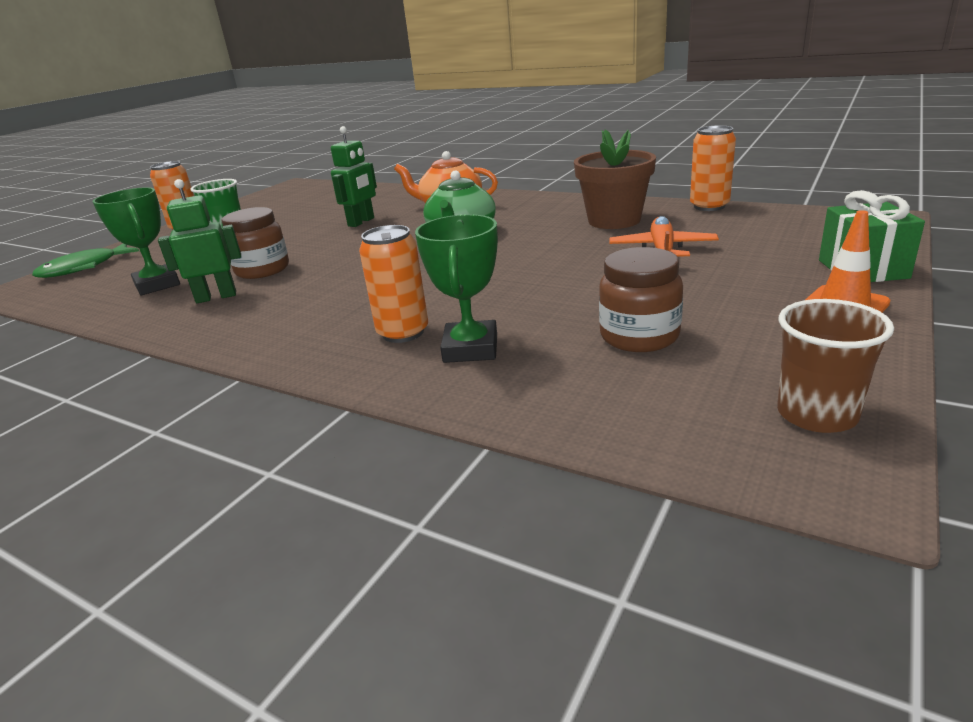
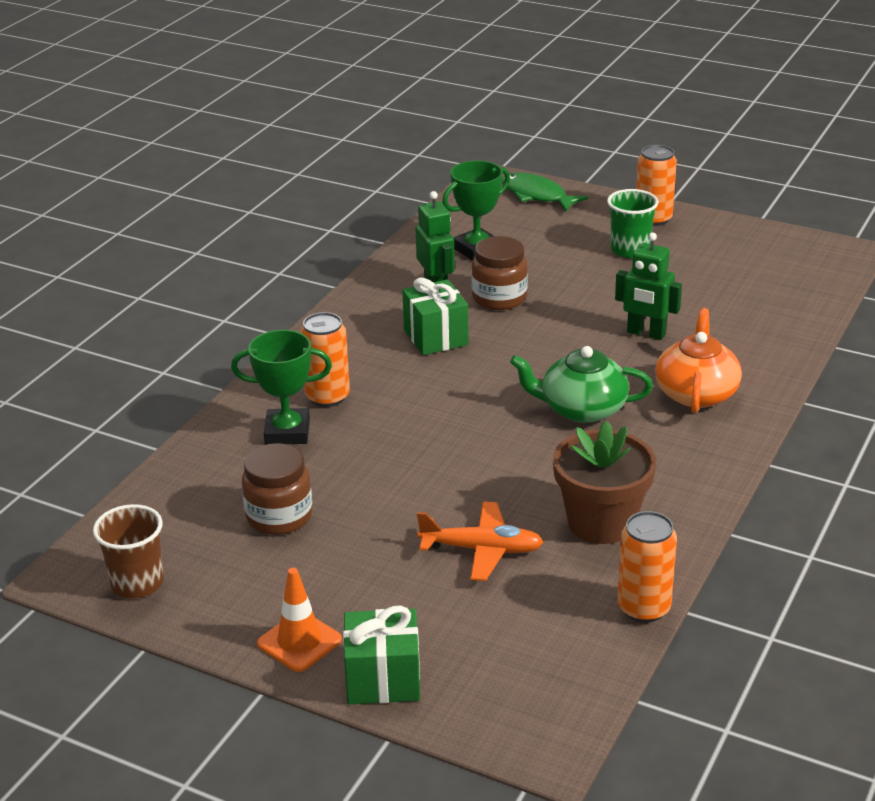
camera: 85 degrees right, 5 degrees up
none -> green gift [402,277,469,355]

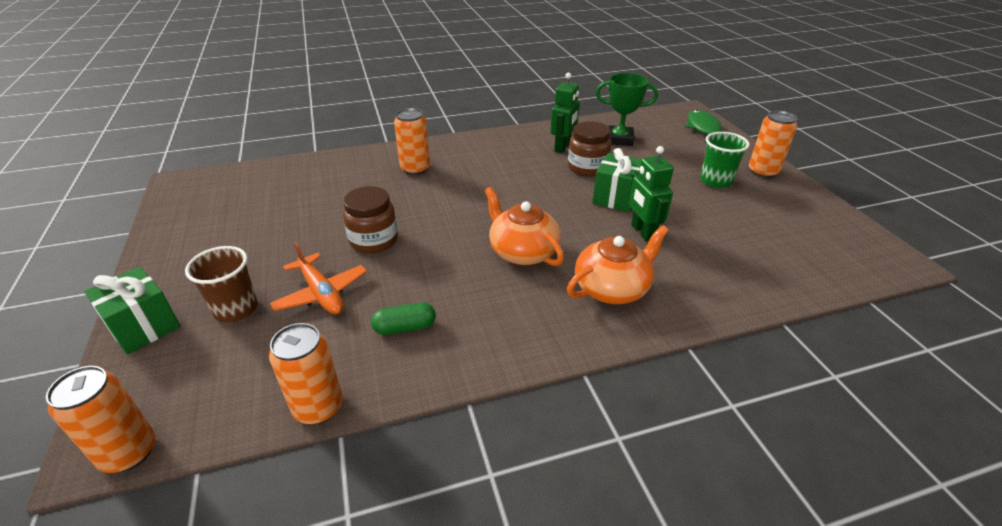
camera: 45 degrees right, 5 degrees up
brown cup [93,504,164,599] -> brown cup moved to [185,246,258,322]
green trophy [231,330,332,445] -> none
brown jar [242,443,312,535] -> brown jar moved to [343,186,398,253]
orange traffic cone [257,568,342,672] -> none
green gift [402,277,469,355] -> green gift moved to [592,148,641,212]
green teapot [510,346,653,423] -> orange teapot [485,187,564,266]
brown flower pot [553,421,656,544] -> green capsule [371,303,436,335]
none -> orange can [46,366,156,473]

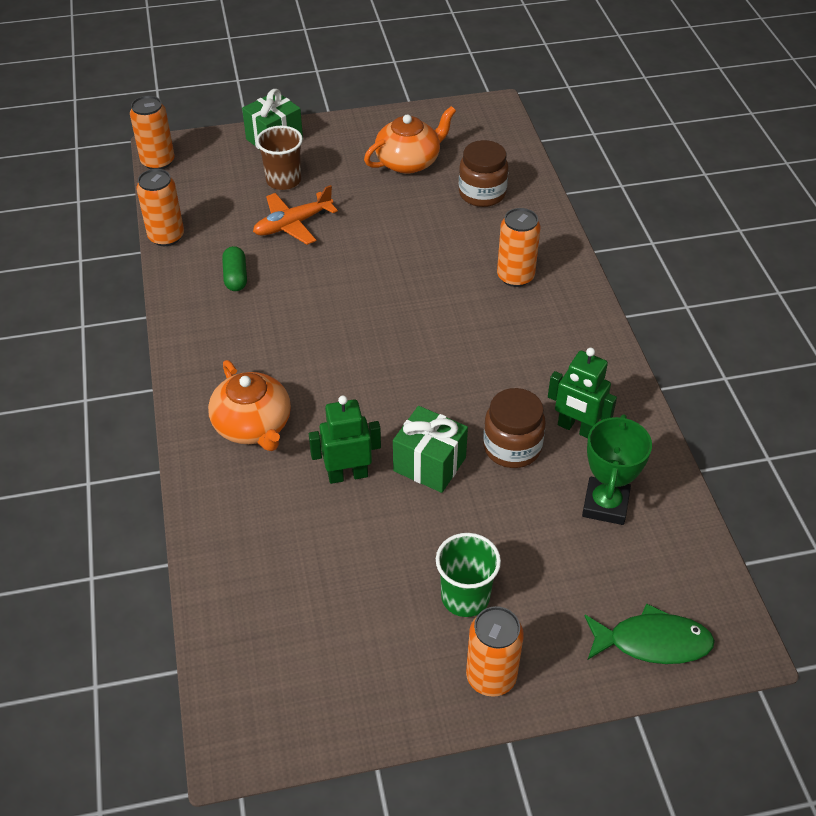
camera: 95 degrees right, 10 degrees up
brown jar [343,186,398,253] -> brown jar moved to [459,140,508,207]
orange teapot [485,187,564,266] -> orange teapot moved to [364,106,456,174]

